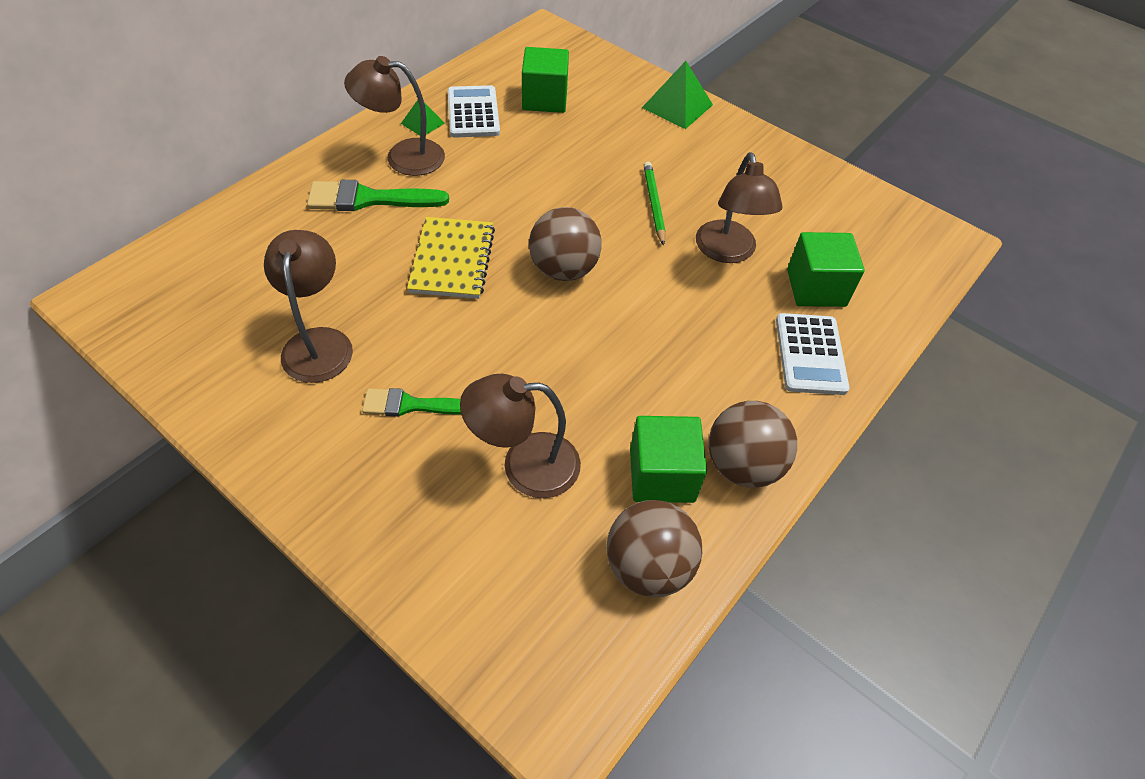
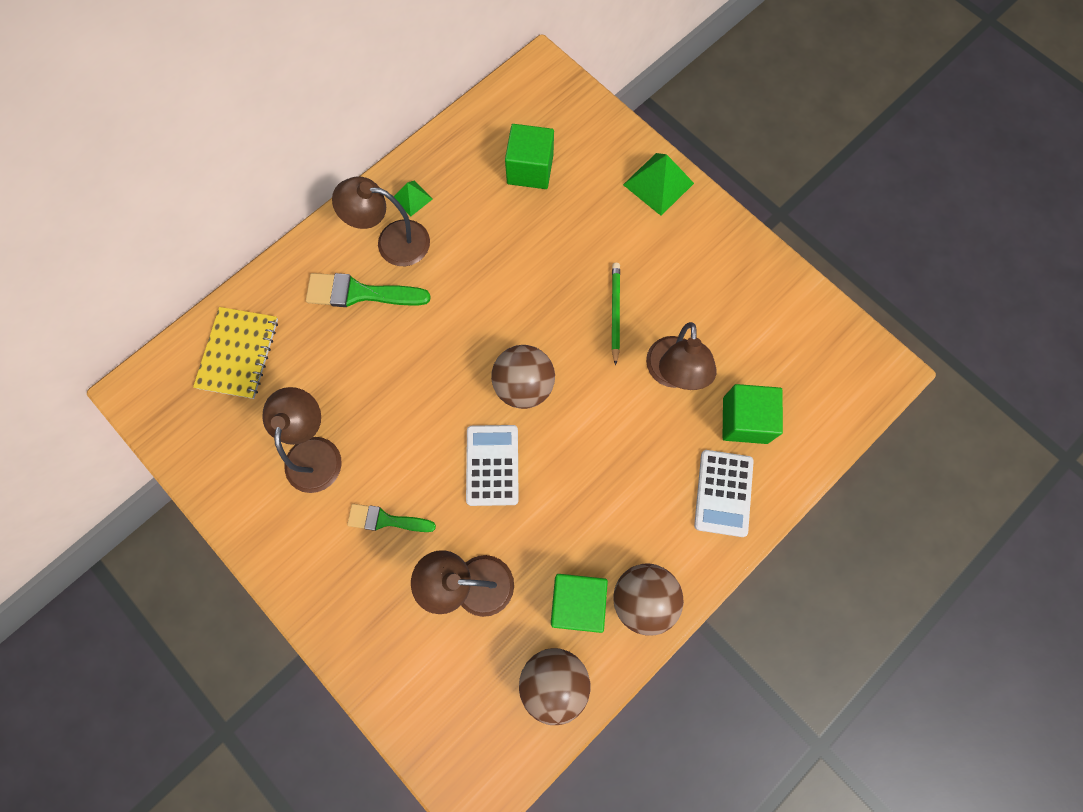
camera: 10 degrees right, 20 degrees up
yellow notebook [407,217,495,299] -> yellow notebook moved to [193,307,278,399]
white calculator [448,85,500,138] -> white calculator moved to [466,425,519,506]

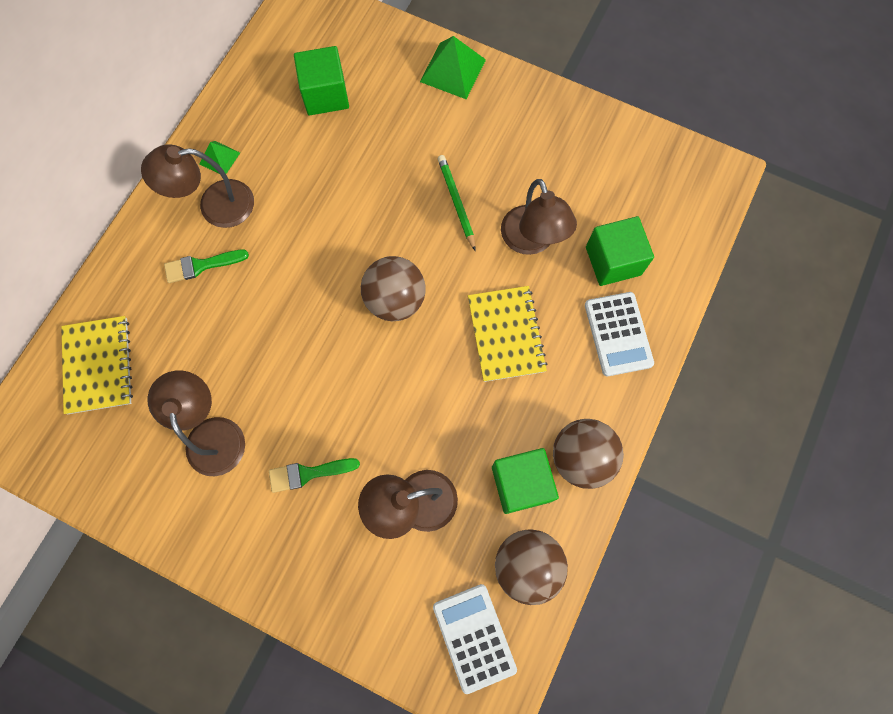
camera: 20 degrees left, 0 degrees up
green brush [306,273,431,307] -> green brush [164,249,249,283], size x0.65
white calculator [466,425,519,506] -> white calculator moved to [433,584,517,694]
none -> yellow notebook [468,286,547,382]

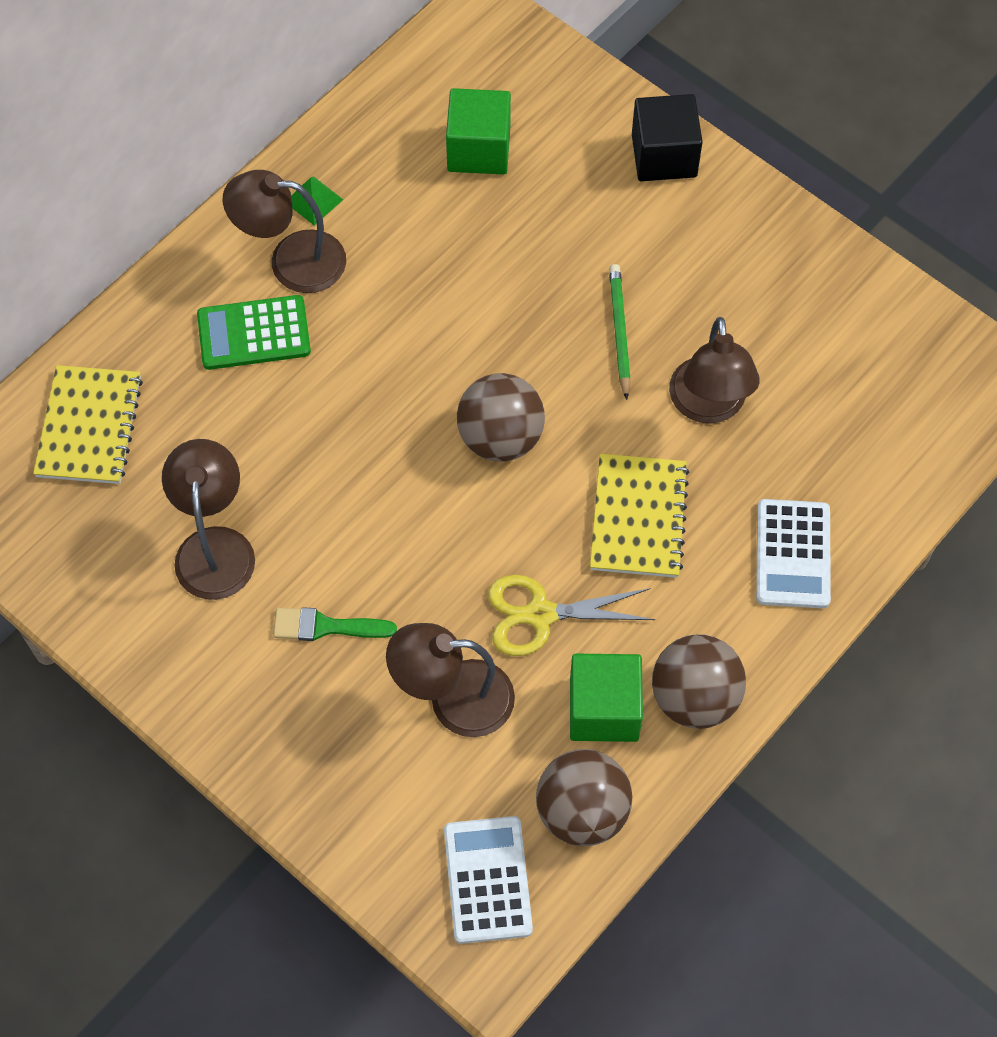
camera: 15 degrees right, 10 degrees down
green brush [164,249,249,283] -> green calculator [197,295,311,370]
green pyramid [420,36,486,99] -> black cube [632,94,703,181]
green cube [586,216,654,286] -> none
none -> yellow scissors [488,575,655,656]

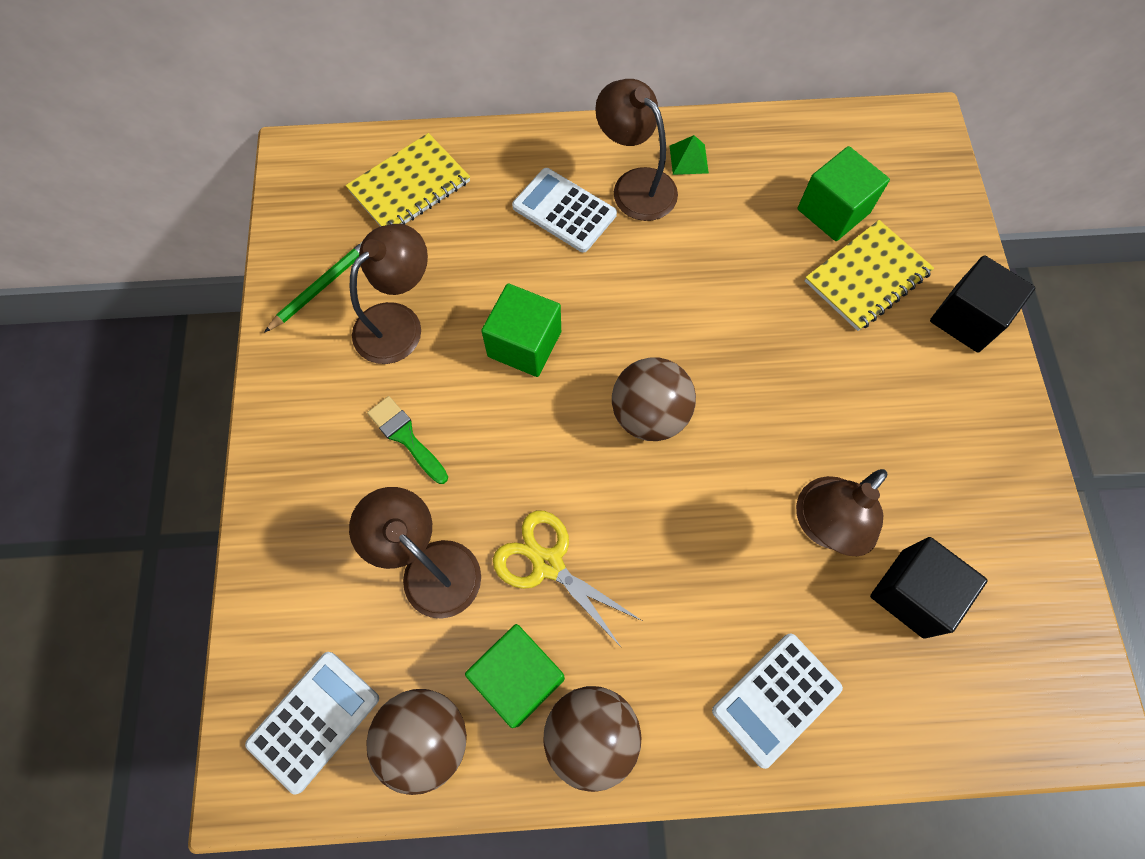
camera: 45 degrees right, 5 degrees up
green calculator [197,295,311,370] -> white calculator [512,168,617,253]
yellow notebook [590,454,689,578] -> yellow notebook moved to [805,220,934,331]
green pencil [609,264,631,400] -> green pencil moved to [264,241,363,333]
none -> green cube [481,284,561,377]
none -> black cube [870,537,988,639]

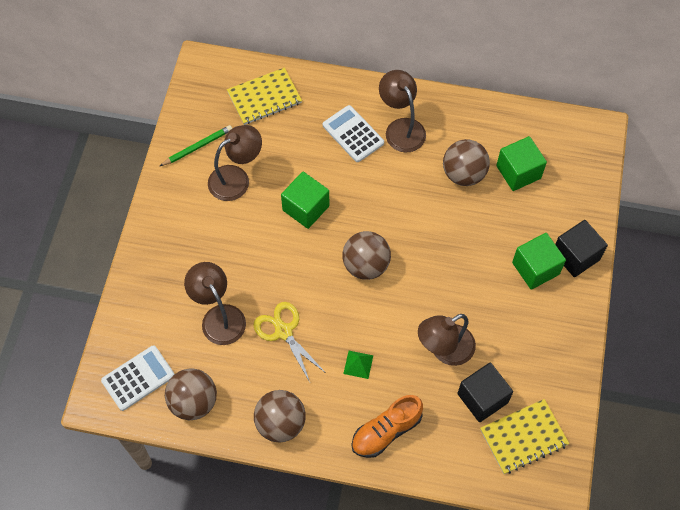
camera: 15 degrees right, 5 degrees down
green brush [367,396,448,484] -> none
green cube [465,624,565,728] -> green cube moved to [512,233,566,290]
green pyramid [670,135,709,175] -> green pyramid moved to [343,351,373,379]
white calculator [712,634,843,769] -> orange shoe [352,395,423,458]
yellow notebook [805,220,934,331] -> yellow notebook moved to [480,399,569,474]
none -> brown ball [443,139,490,186]

